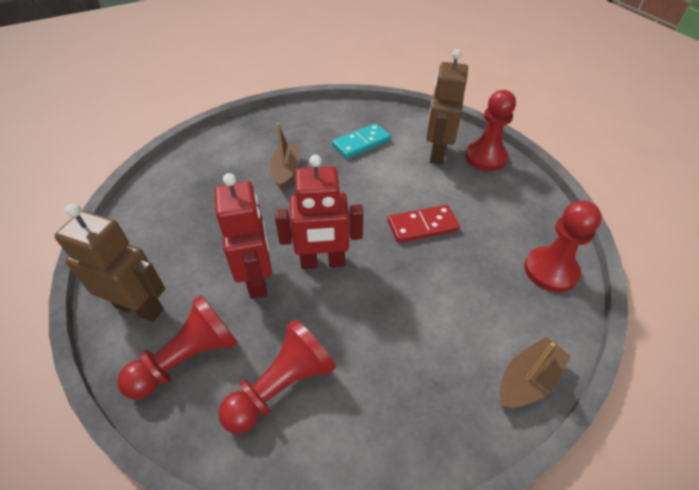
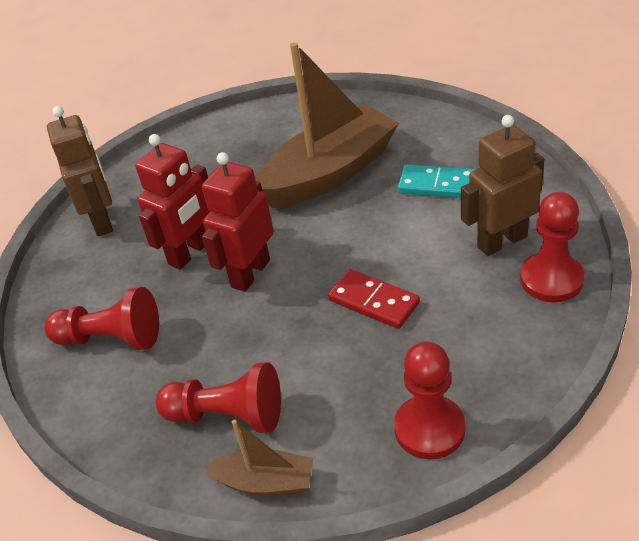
camera: 55 degrees right, 5 degrees down
red pawn [117,295,238,399] -> red pawn moved to [155,362,281,433]
brown boat [269,123,300,191] -> brown boat [255,42,399,208], size x2.07
red robot [275,155,363,269] -> red robot turned 75 degrees clockwise [202,152,274,292]

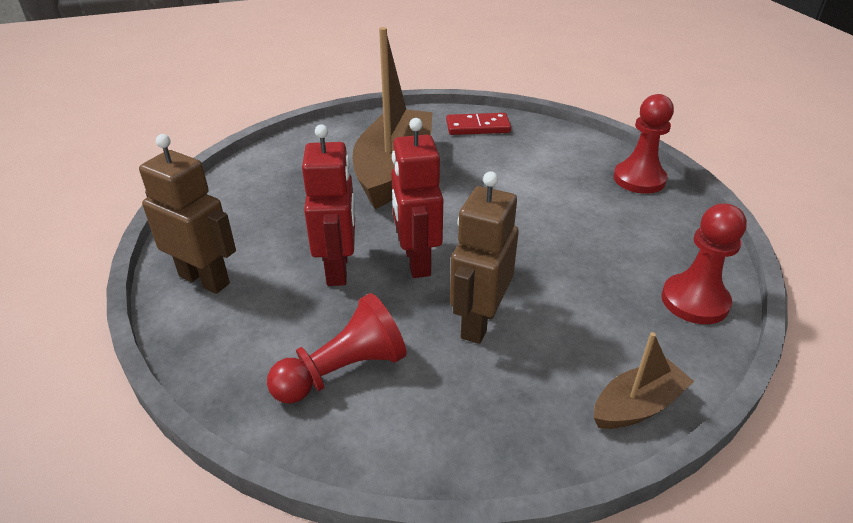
camera: 45 degrees left, 5 degrees down
red pawn [155,362,281,433] -> none
red domino [328,269,420,329] -> red domino moved to [446,113,511,135]
turquoise domino [398,164,476,198] -> none
brown robot [461,115,544,256] -> brown robot moved to [450,171,519,344]

